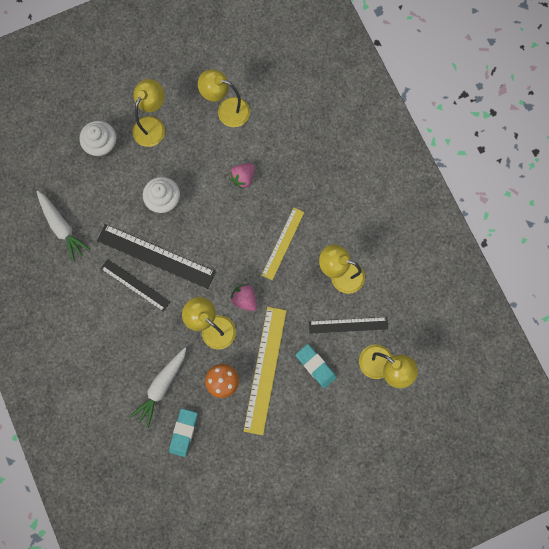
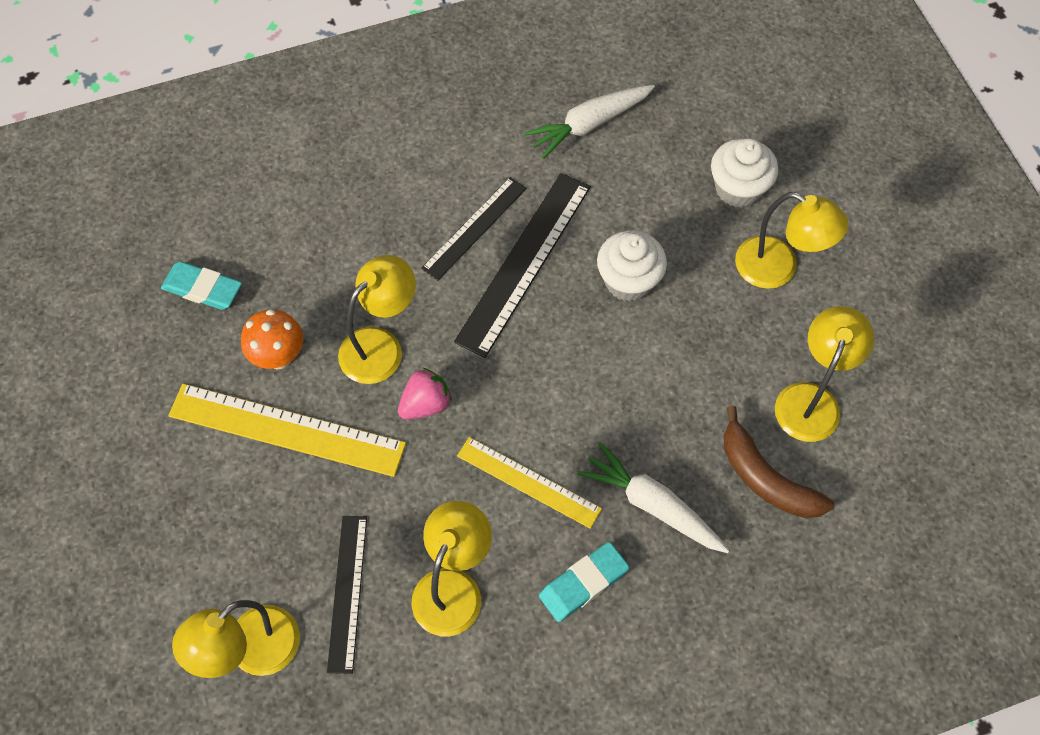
camera: 95 degrees right, 15 degrees down
white carrot [130,348,186,428] -> white carrot moved to [577,442,730,553]
pink strawberry [229,163,255,189] -> none
turquoise eraser [296,344,337,389] -> turquoise eraser moved to [539,542,629,622]
none -> brown banana [724,406,834,518]

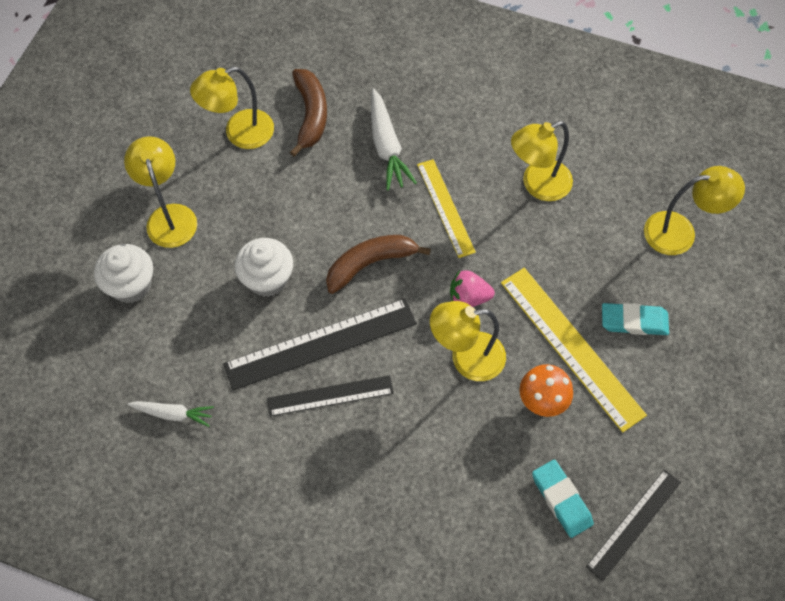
camera: 140 degrees left, 0 degrees up
black ruler [327,516,367,674] -> black ruler moved to [586,469,681,581]
white carrot [524,85,655,159] -> white carrot [128,401,214,427], size x0.63
turquoise eraser [539,542,629,622] -> turquoise eraser moved to [602,303,669,335]
none -> brown banana [326,235,431,294]

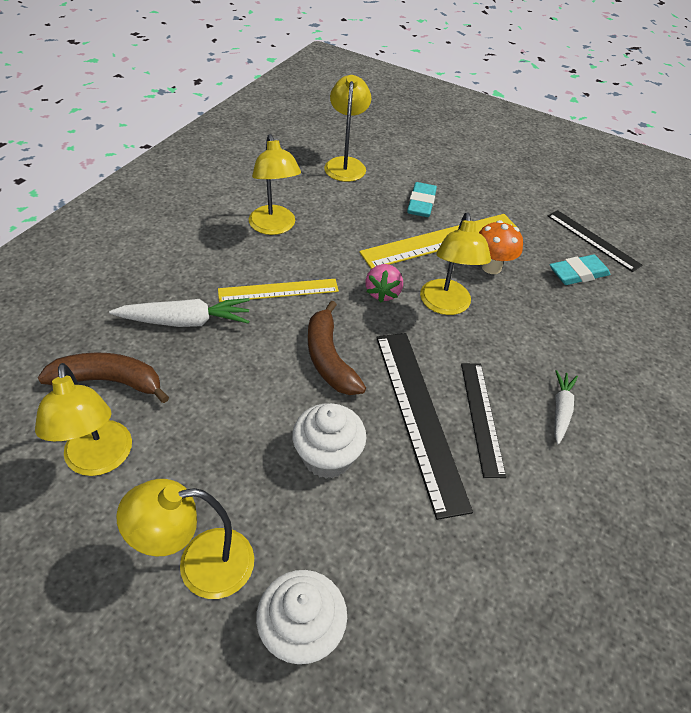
camera: 85 degrees left, 15 degrees down
white carrot [128,401,214,427] -> white carrot moved to [554,370,578,444]

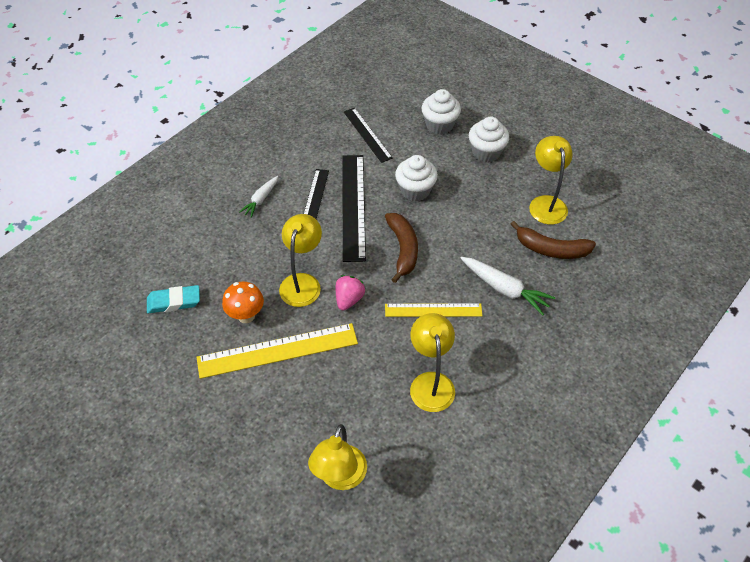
camera: 165 degrees left, 5 degrees up
white carrot [109,298,250,327] -> white carrot turned 150 degrees counterclockwise [460,257,555,316]
yellow lamp [116,479,254,599] -> white cupcake [469,117,509,162]
turquoise eraser [407,182,437,217] -> none
black ruler [548,210,642,272] -> black ruler moved to [344,108,393,163]

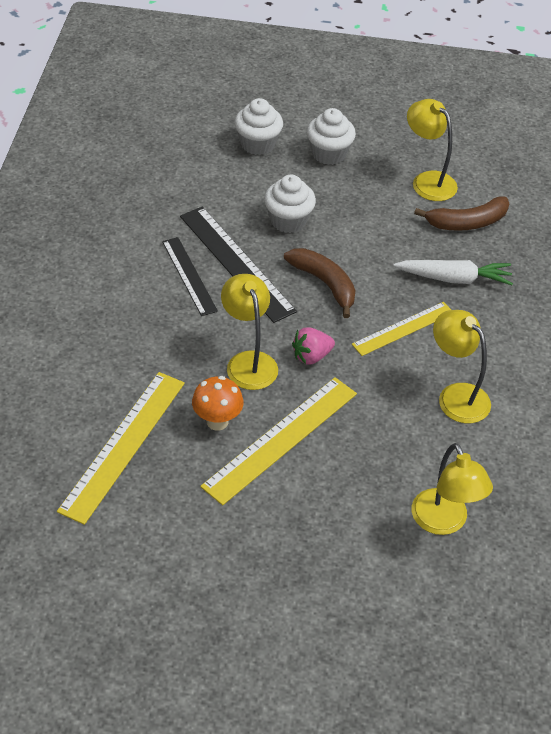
camera: 35 degrees left, 5 degrees down
turquoise eraser [147,285,200,313] -> yellow ruler [57,372,185,525]
white carrot [239,176,278,218] -> none
pink strawberry [336,275,365,311] -> pink strawberry turned 105 degrees counterclockwise [292,327,335,365]
black ruler [344,108,393,163] -> none

